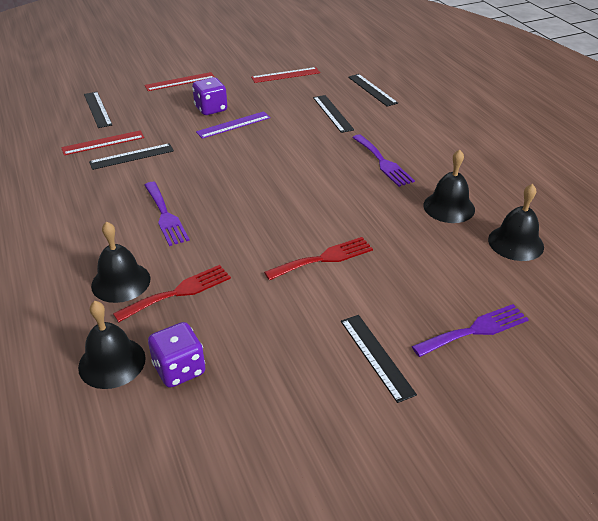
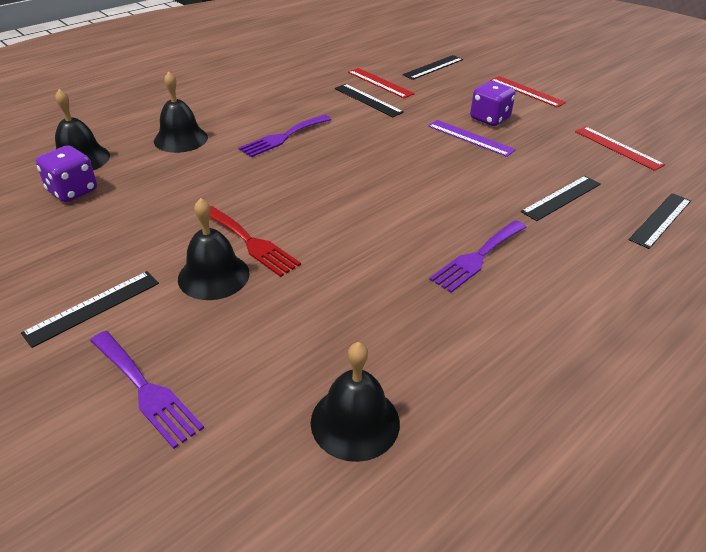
camera: 70 degrees right, 0 degrees up
red fork [113,265,231,322] -> none
black bell [423,149,475,223] -> black bell moved to [178,198,250,300]

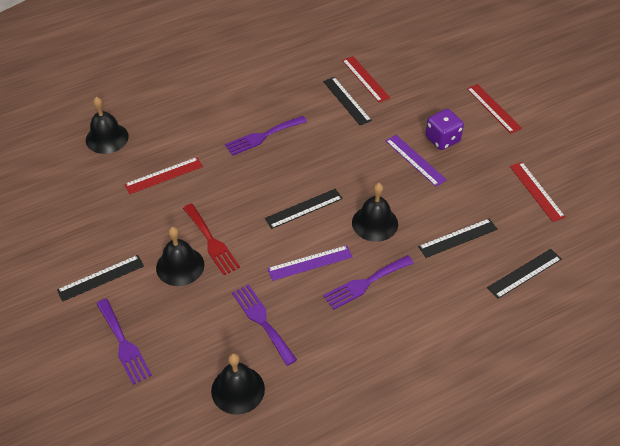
camera: 15 degrees right, 10 degrees up
purple dice [36,145,97,202] -> none
black bell [154,71,208,153] -> black bell moved to [352,183,398,242]
black ruler [402,55,463,80] -> black ruler moved to [265,189,343,229]
none -> red ruler [124,157,203,194]
none -> purple fork [232,284,297,366]
none -> purple ruler [267,245,352,281]

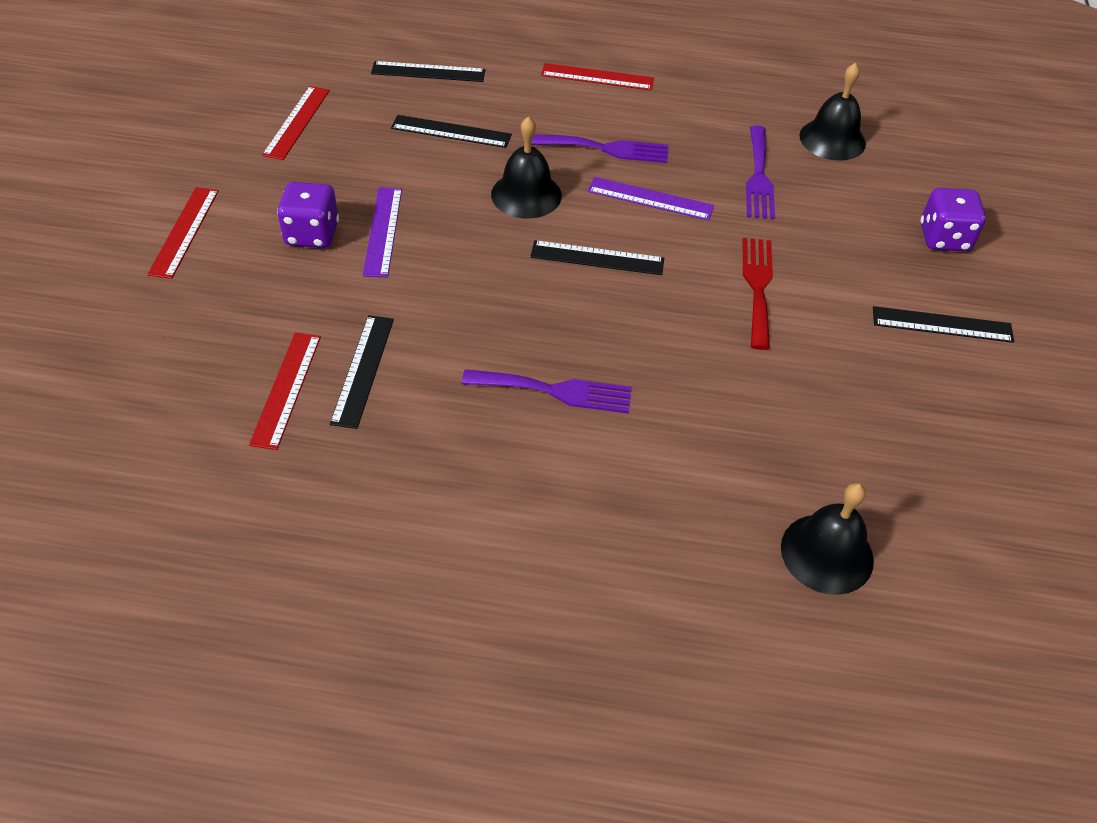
camera: 145 degrees left, 0 degrees up
purple fork [96,299,152,385] -> purple dice [920,188,986,251]
red ruler [124,157,203,194] -> red ruler moved to [541,63,654,90]
black bell [156,227,204,286] -> none

